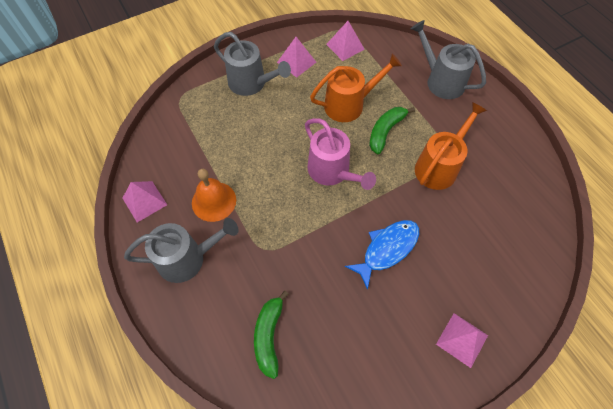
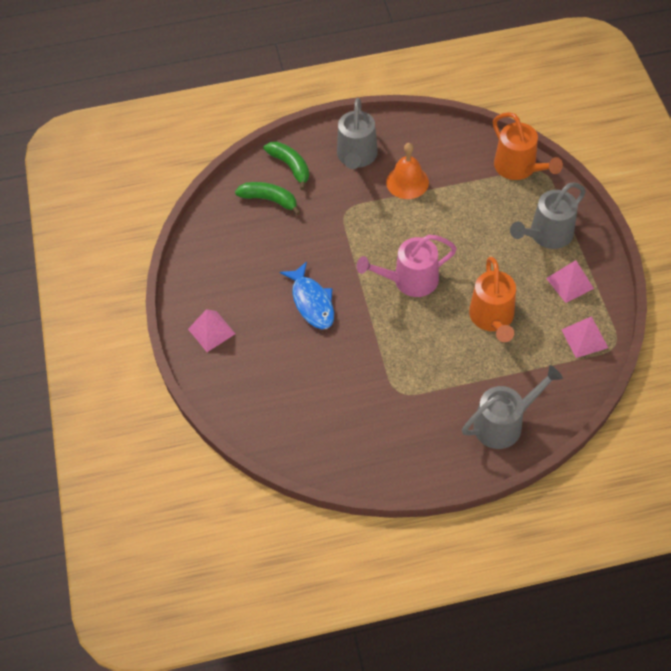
camera: 110 degrees right, 5 degrees down
pink pyramid [122,181,167,222] -> none
green banana [369,107,415,154] -> green banana moved to [263,142,309,190]
orange watering can [415,102,487,190] -> orange watering can moved to [493,112,563,180]

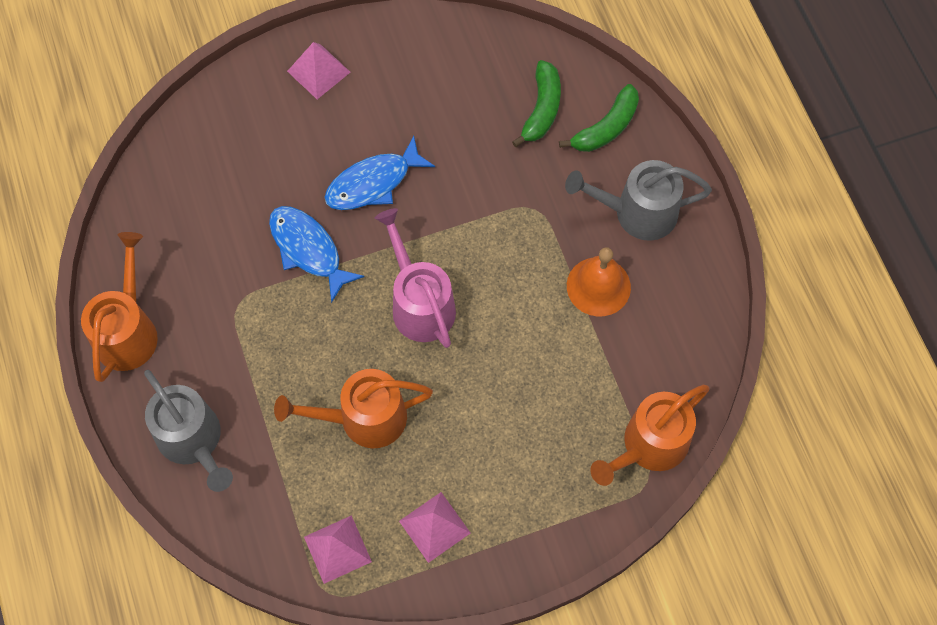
camera: 80 degrees right, 10 degrees up
grey watering can [510,182,586,249] -> none
none -> orange watering can [81,232,158,382]
none -> blue fish [269,206,364,303]

